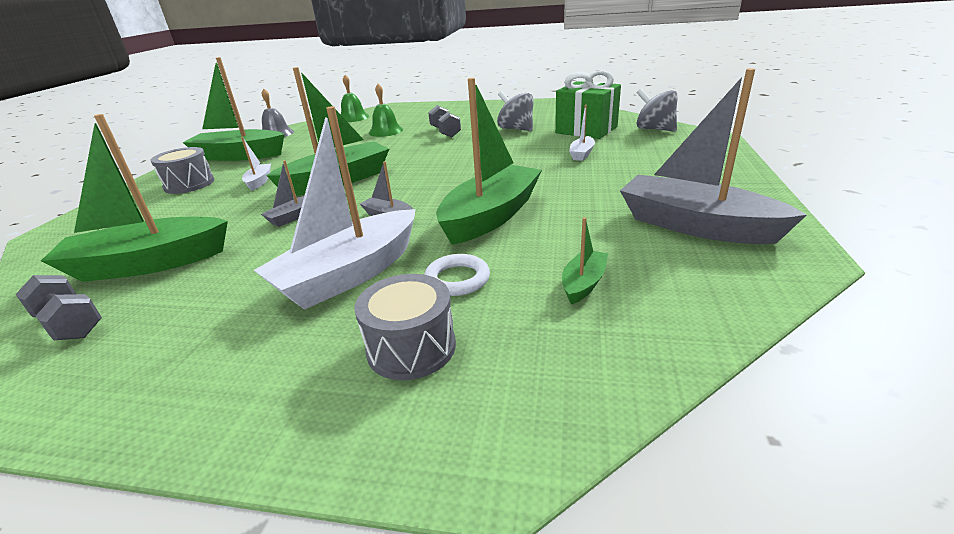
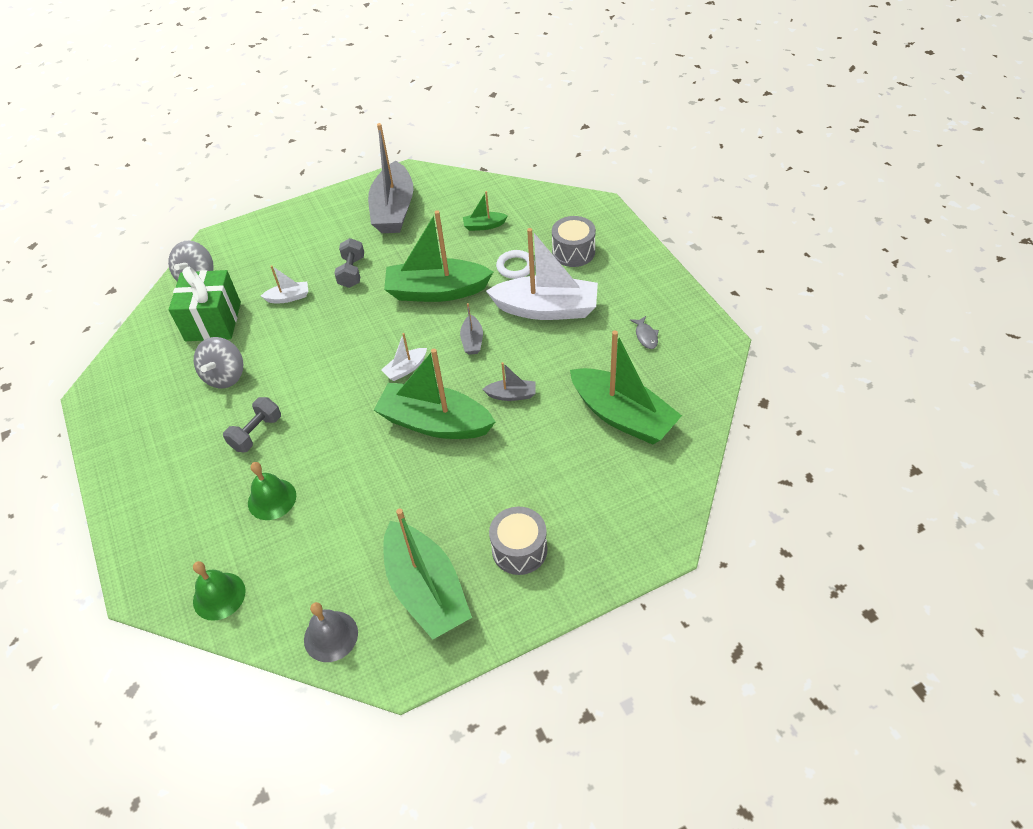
camera: 125 degrees left, 20 degrees up
grey dumbbell [15,275,102,340] -> grey dumbbell moved to [334,238,364,288]
white boat [241,137,271,191] -> white boat moved to [381,333,427,381]
none -> grey fish [630,316,659,349]

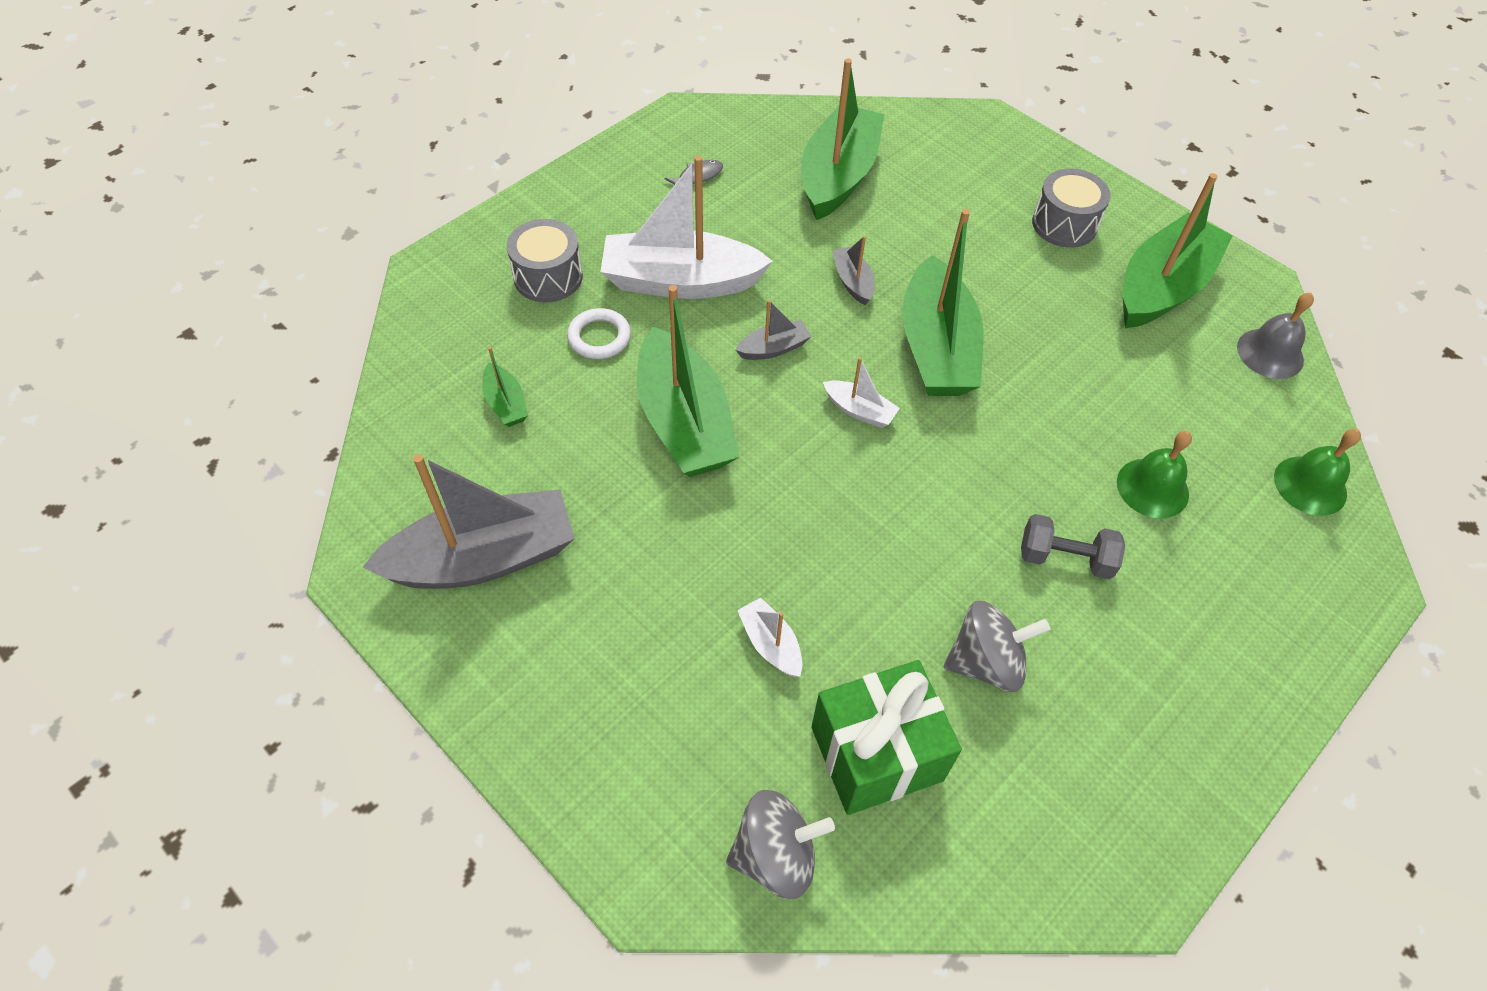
camera: 115 degrees left, 5 degrees up
grey dumbbell [334,238,364,288] -> none
white boat [486,228,598,320] -> white boat turned 75 degrees counterclockwise [600,155,773,299]

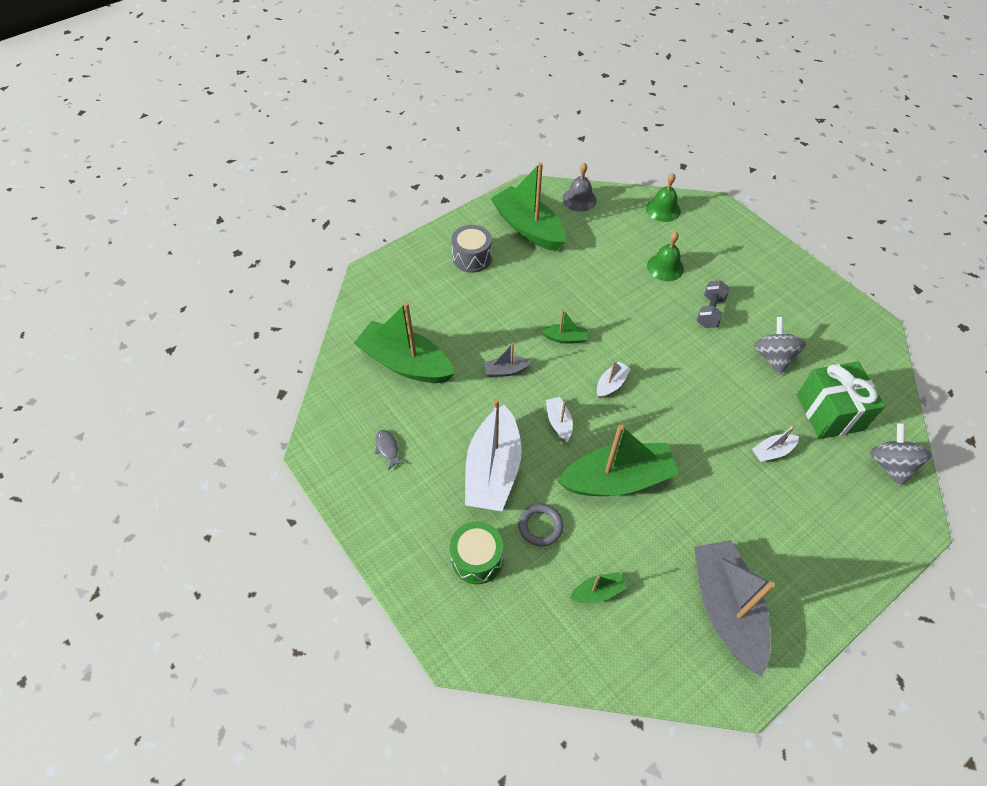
camera: 80 degrees left, 0 degrees up
grey drum [507,219,583,302] -> green drum [450,521,504,584]
white ring [567,308,631,359] -> grey ring [518,504,564,547]
grey boat [735,300,812,360] -> white boat [546,397,573,441]
green boat [902,209,984,396] -> green boat [541,310,587,343], size x0.45

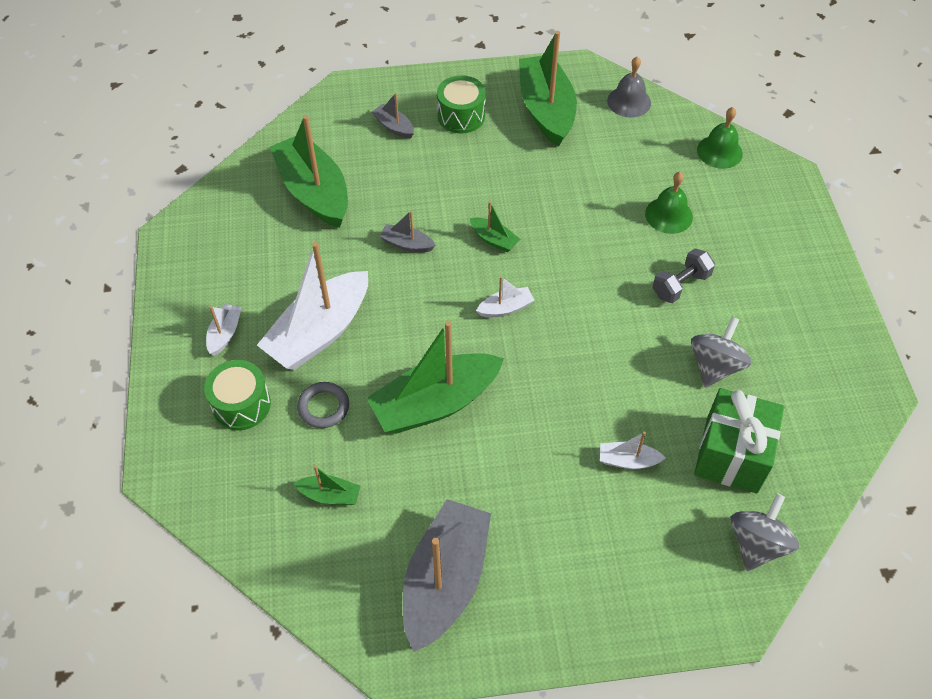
camera: 30 degrees right, 0 degrees up
grey fish [375,430,405,470] -> none
grey drum [451,225,492,273] -> green drum [437,75,486,133]
white boat [546,397,573,441] -> white boat moved to [206,304,242,356]
green boat [557,425,679,496] -> green boat turned 135 degrees clockwise [367,321,504,434]
none -> grey boat [372,93,414,139]

